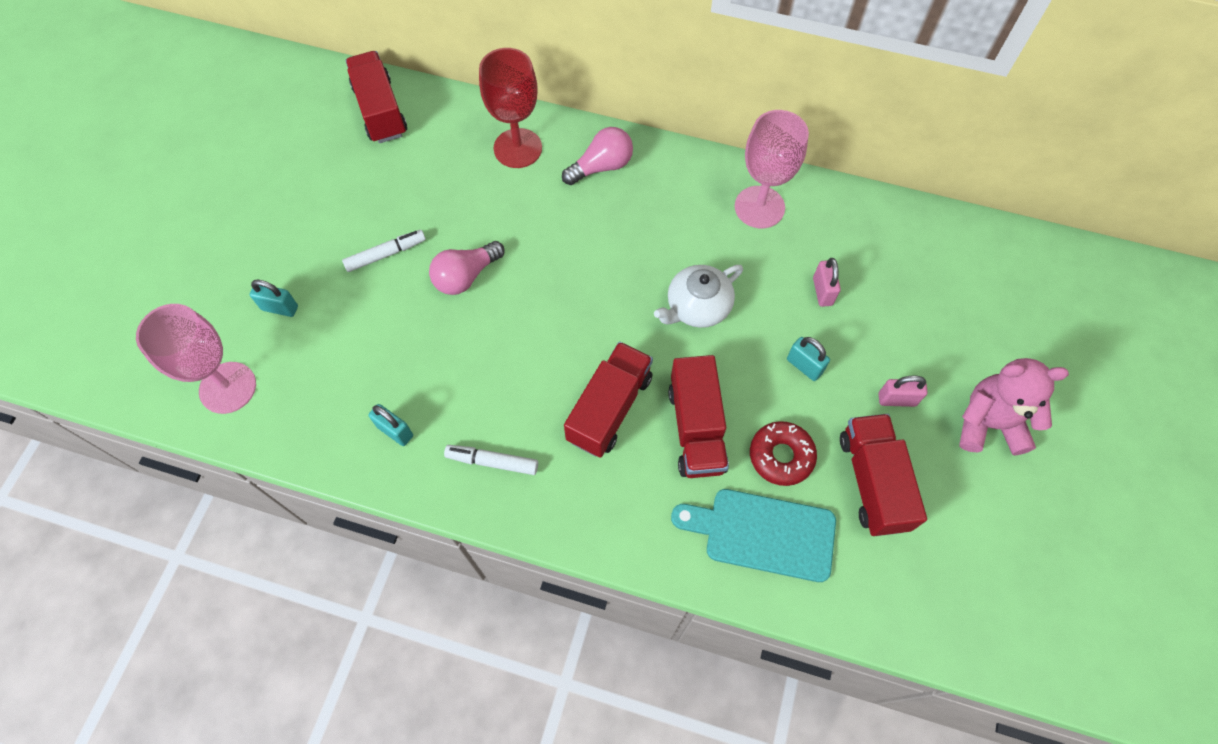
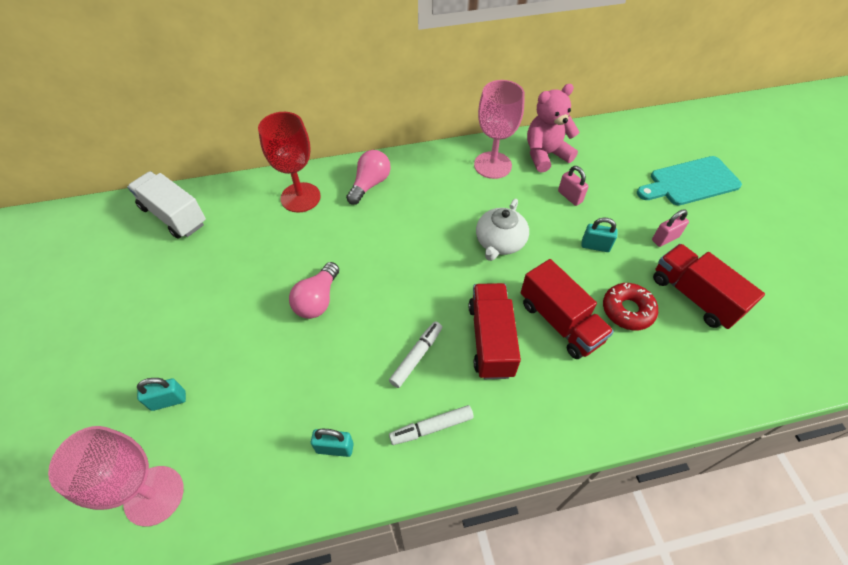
camera: 30 degrees left, 10 degrees down
white marker [342,230,426,272] -> white marker moved to [389,321,442,388]
red truck [346,51,407,143] -> white truck [127,172,206,239]
turquoise cutting board [671,489,836,582] -> turquoise cutting board moved to [637,156,742,206]
pink teddy bear [959,358,1069,455] -> pink teddy bear moved to [527,84,580,173]

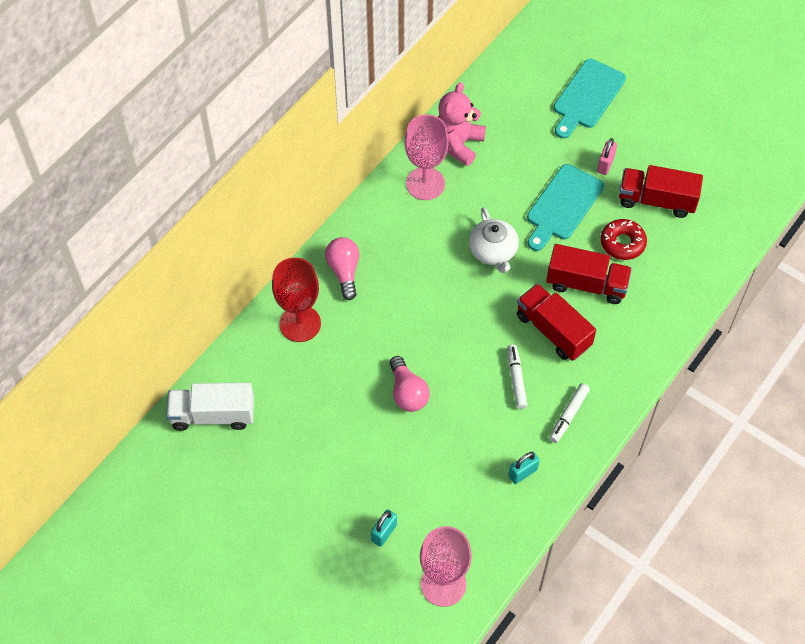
camera: 40 degrees left, 5 degrees up
pink padlock [558,166,589,206] -> none
turquoise padlock [581,218,618,252] -> turquoise cutting board [527,164,604,251]

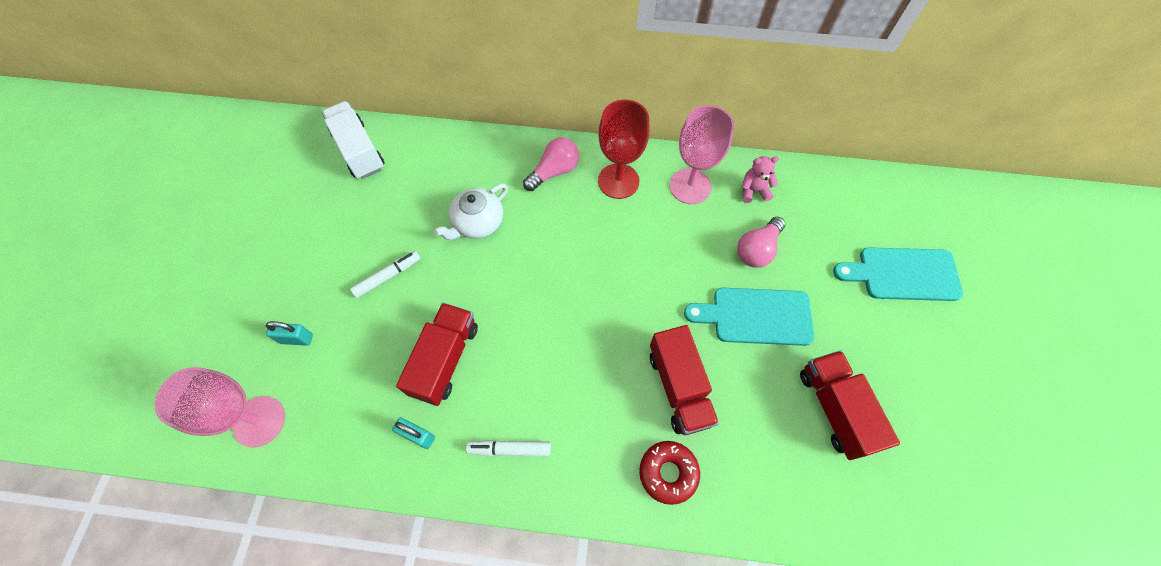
camera: 60 degrees right, 5 degrees up
red goblet [272,257,321,342] -> red goblet moved to [598,100,649,199]
pink light bulb [390,356,430,412] -> pink light bulb moved to [737,217,785,268]
pink teddy bear [438,82,486,166] -> pink teddy bear [741,156,779,203], size x0.58
white teapot [469,207,519,273] -> white teapot moved to [434,184,508,240]
white marker [507,344,528,409] -> white marker moved to [350,251,421,298]
red truck [517,283,596,361] -> red truck moved to [396,303,478,406]
pink padlock [597,138,617,175] -> none
red donut [601,219,647,260] -> red donut moved to [639,441,700,505]

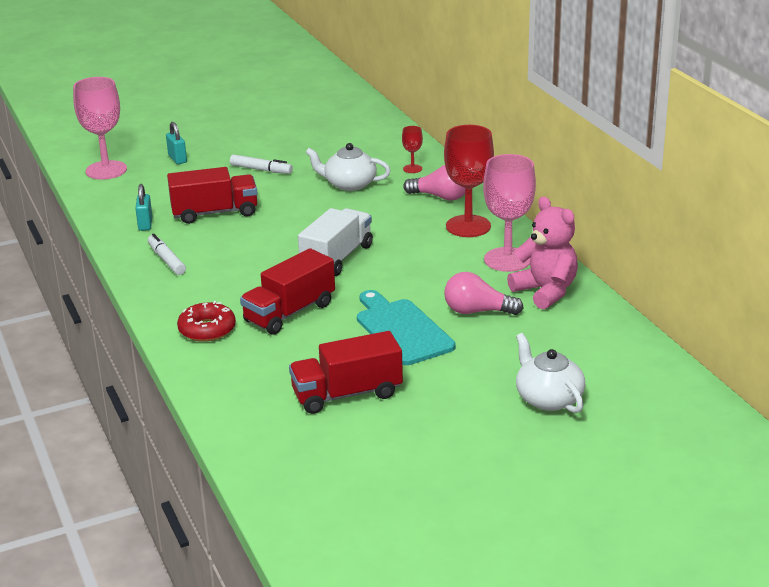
camera: 60 degrees right, 35 degrees down
white truck [322,101,385,179] -> white truck moved to [298,208,373,276]
pink teddy bear [741,156,779,203] -> pink teddy bear [507,197,578,309], size x1.72
red truck [800,351,900,460] -> red truck turned 150 degrees counterclockwise [289,331,403,414]
turquoise cutting board [833,247,963,301] -> white teapot [516,333,585,413]
none -> red goblet [402,126,423,173]

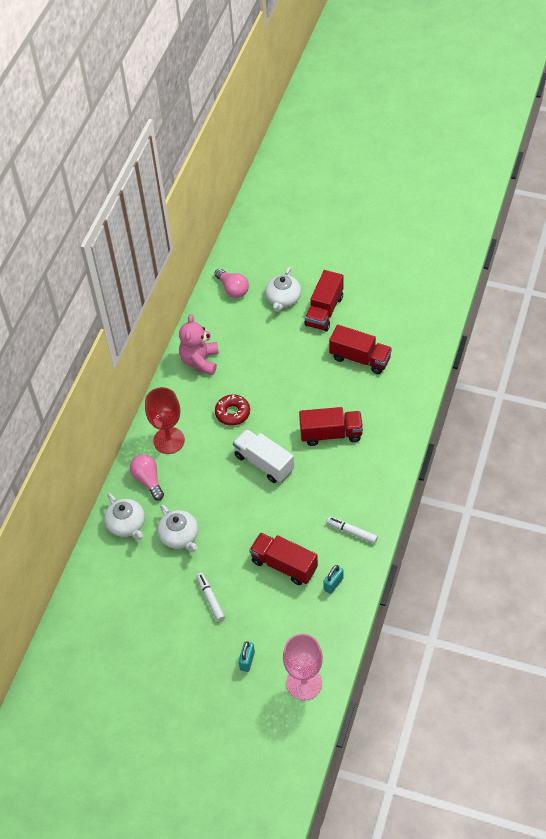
camera: 135 degrees left, 25 degrees up
white marker [148,234,186,275] -> white marker turned 105 degrees clockwise [326,517,378,544]
red donut [177,301,236,342] -> red donut moved to [215,395,250,426]
white truck [298,208,373,276] -> white truck turned 60 degrees clockwise [233,429,294,483]
turquoise cutting board [357,290,456,365] -> none
red goblet [402,126,423,173] -> white teapot [104,493,145,540]
pink light bulb [444,272,524,315] -> pink light bulb moved to [214,269,249,298]
pink goblet [483,154,536,272] -> none
none -> red truck [305,270,344,331]

